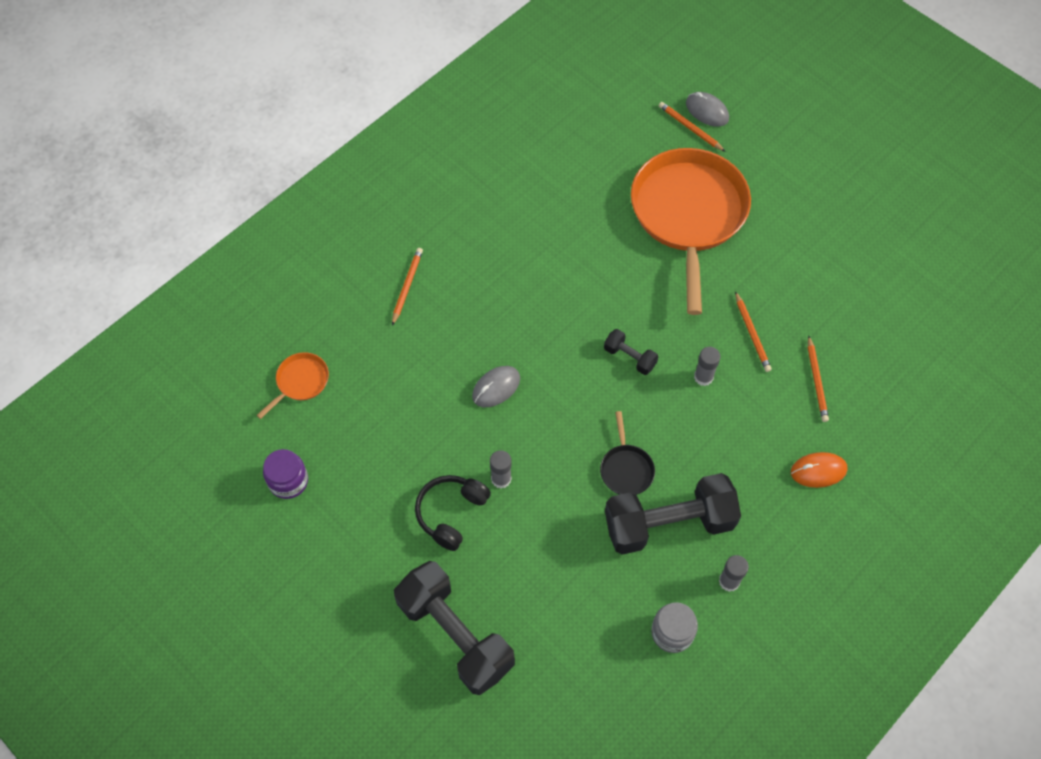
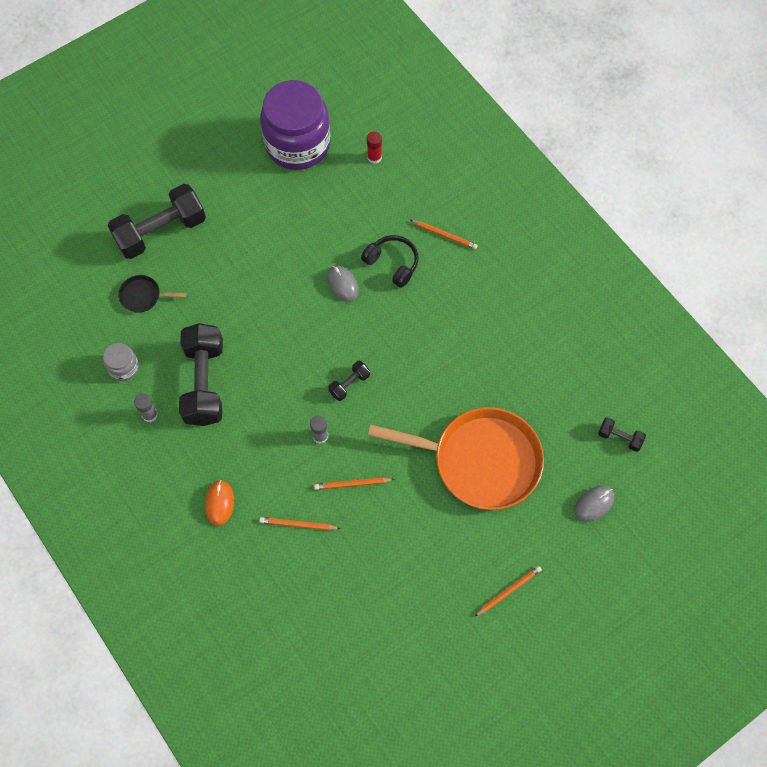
camera: 100 degrees right, 5 degrees up
orange pan [256,352,329,419] -> red glue stick [367,131,382,164]
purple jar [263,449,308,499] -> purple jar [260,80,330,170], size x2.30
black headphones [415,475,491,551] -> black headphones moved to [361,235,418,288]
grey glue stick [490,450,511,489] -> none
black pan [600,411,655,495] -> black pan moved to [118,275,186,313]
orange pencil [659,102,726,152] -> orange pencil moved to [474,566,542,617]
none -> black dumbbell [598,417,646,452]

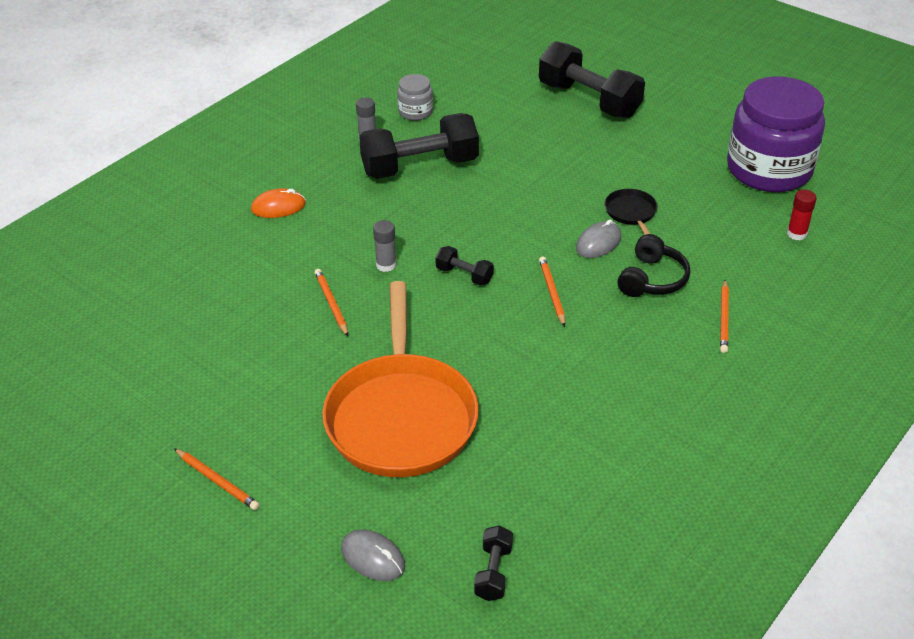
camera: 75 degrees right, 25 degrees down
black pan [118,275,186,313] -> black pan moved to [605,189,658,235]
orange pencil [259,517,341,530] -> orange pencil moved to [539,256,565,327]

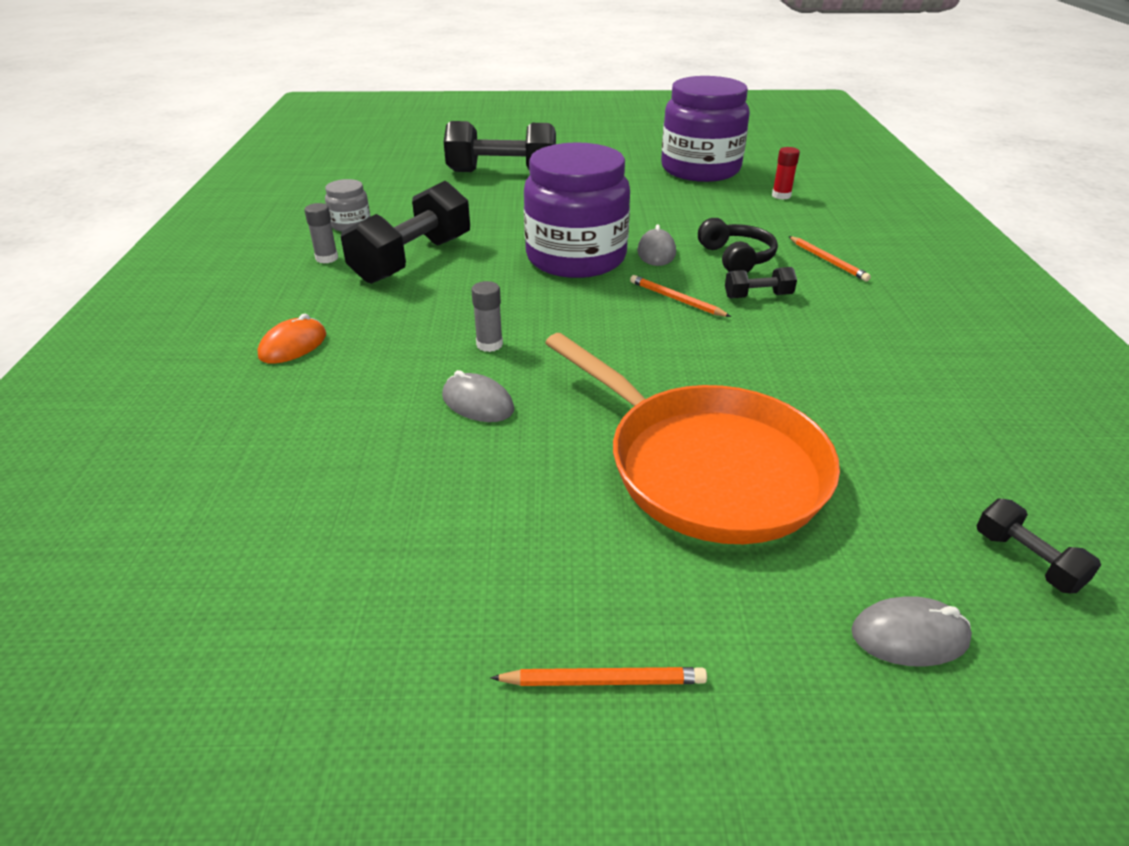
camera: 40 degrees left, 5 degrees down
orange pencil [315,269,348,336] -> grey mouse [442,370,514,422]
black dumbbell [435,246,494,286] -> black dumbbell moved to [725,267,797,298]
black pan [605,189,658,235] -> none
none -> purple jar [524,142,630,278]

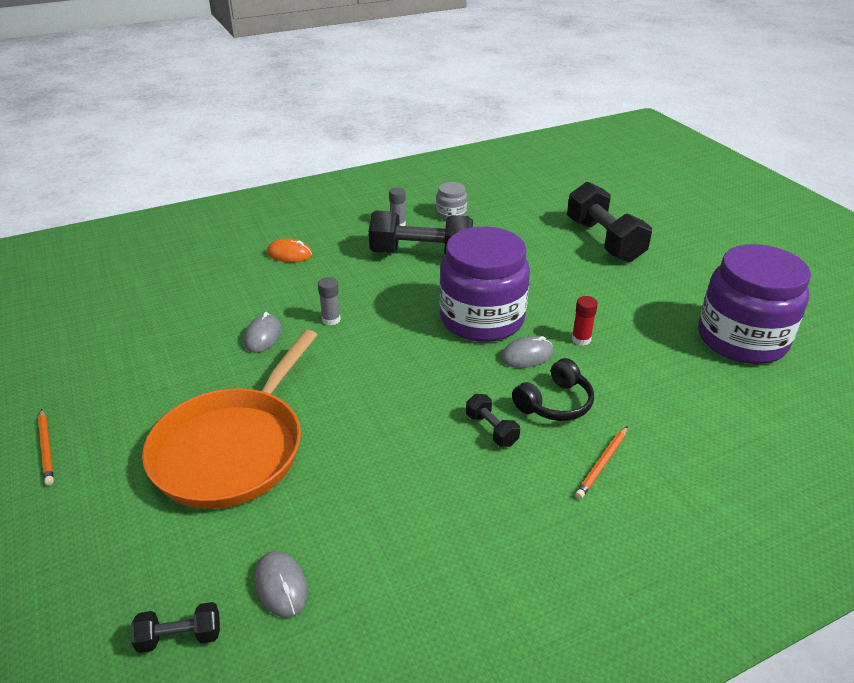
camera: 65 degrees right, 0 degrees up
orange pencil [630,275,731,317] -> none
red glue stick [772,147,800,200] -> red glue stick moved to [572,296,598,346]
grey mouse [851,596,972,667] -> grey mouse moved to [254,551,308,618]
black dumbbell [976,499,1101,593] -> black dumbbell turned 45 degrees clockwise [131,602,220,653]

